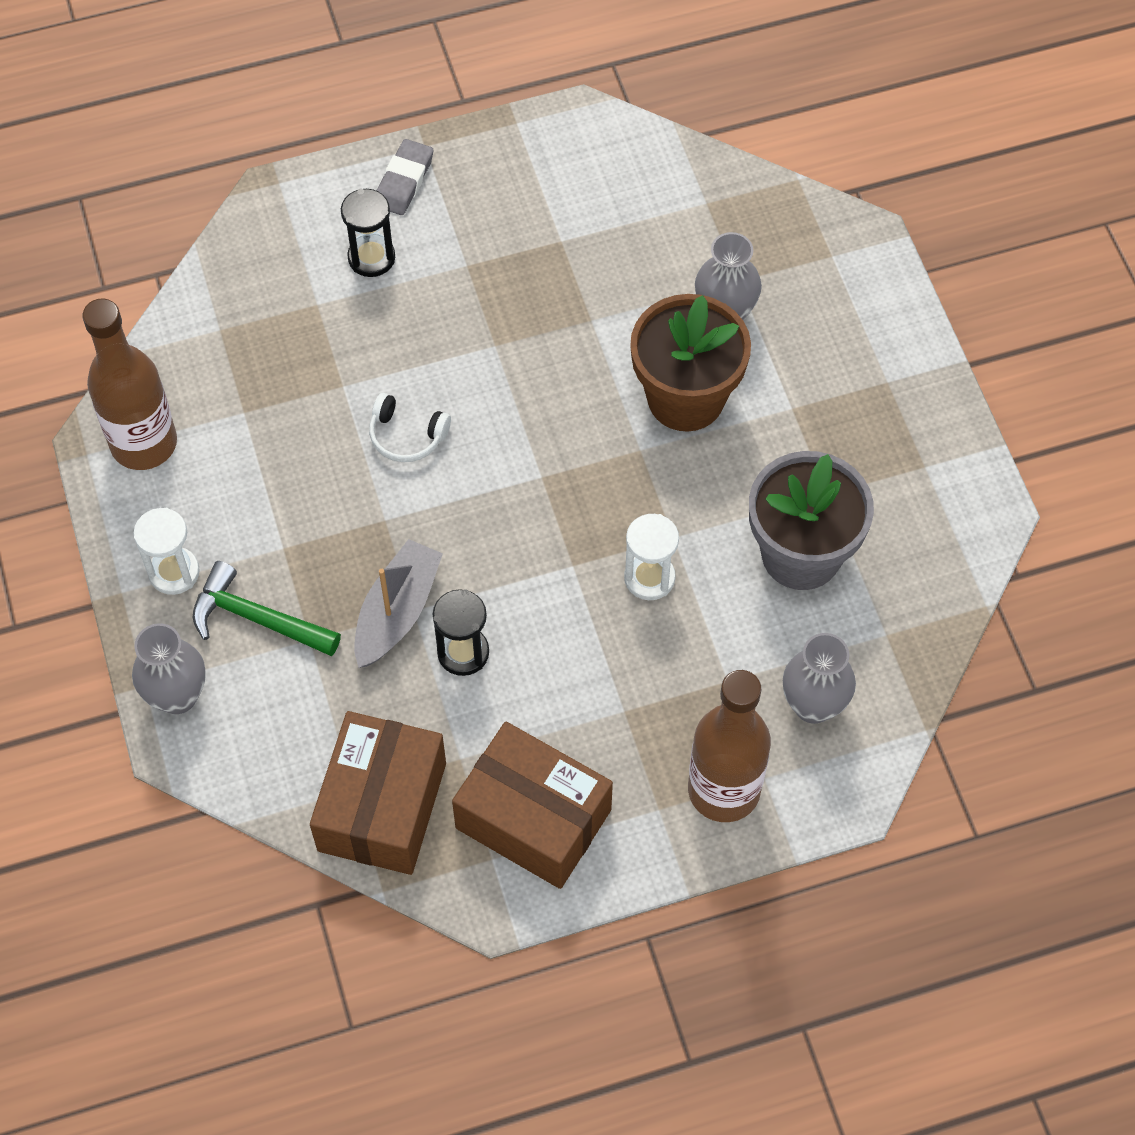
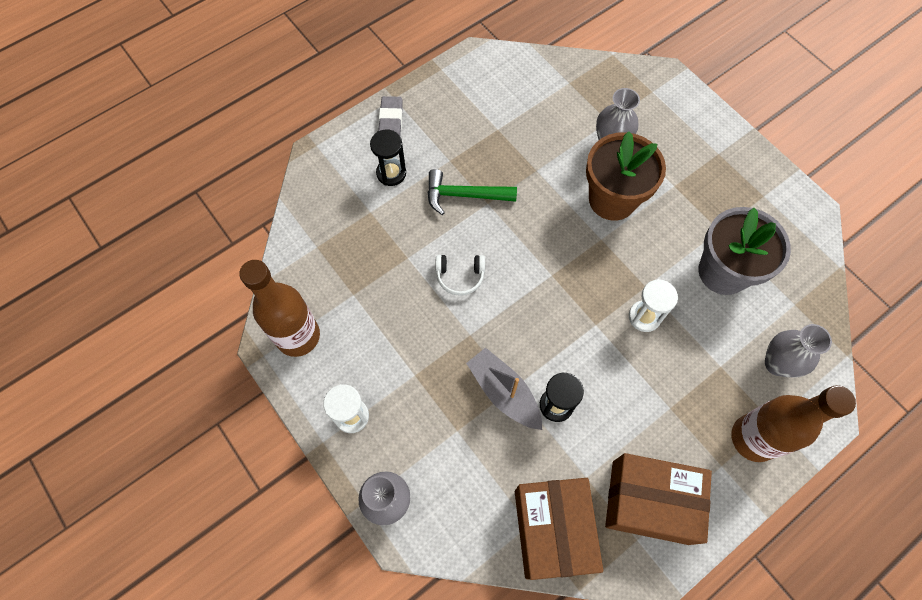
camera: 20 degrees left, 5 degrees up
green hammer [193,561,341,656] -> green hammer moved to [428,169,517,215]
grey boat [354,539,443,668] -> grey boat turned 45 degrees counterclockwise [466,347,542,430]

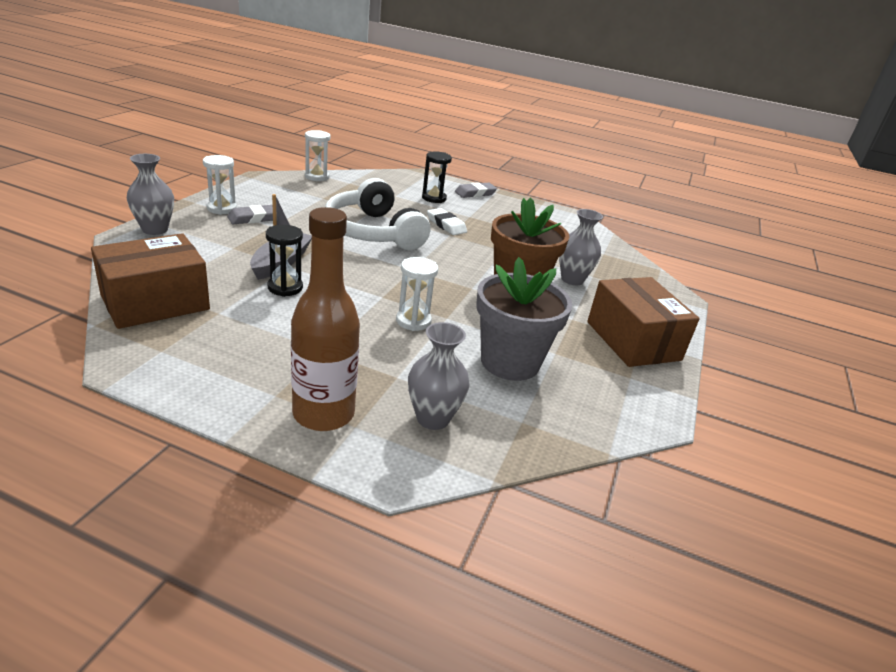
camera: 55 degrees right, 35 degrees down
brown bottle [239,260,320,357] -> none
green hammer [428,169,517,215] -> white eraser [427,208,467,235]
white headphones [436,255,485,296] -> white headphones [325,178,430,250], size x2.30
brown box [605,453,712,545] -> brown box moved to [587,277,700,367]
none -> grey eraser [227,205,273,224]
none -> white hourglass [305,130,331,181]

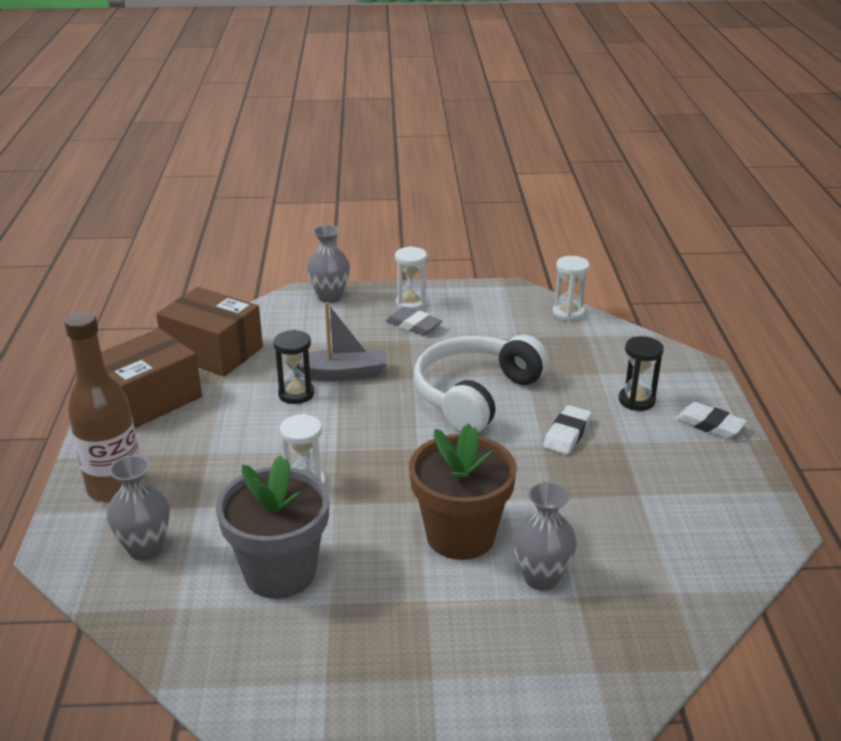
camera: 70 degrees right, 0 degrees up
grey eraser [455,182,497,198] -> white eraser [676,402,747,439]
brown box [587,277,700,367] -> brown box moved to [101,328,202,428]

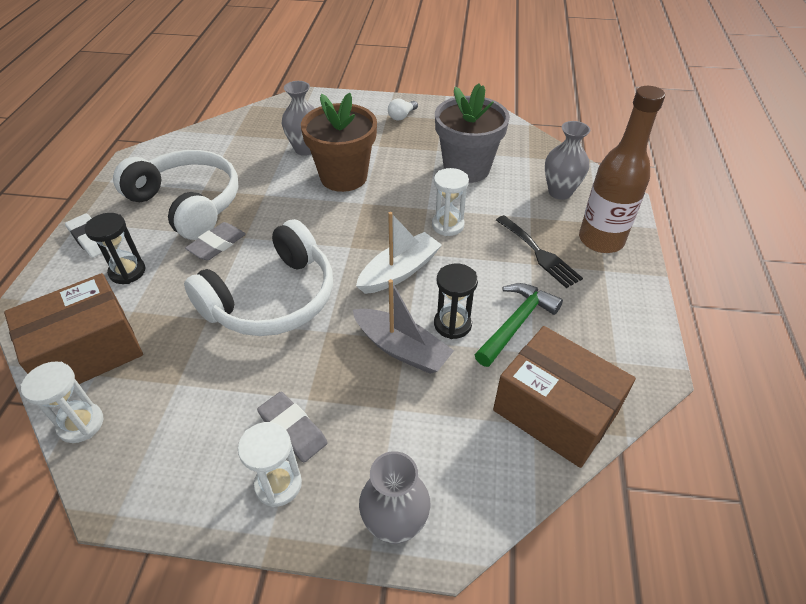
camera: 170 degrees left, 15 degrees up
brown box [101,328,202,428] -> brown box moved to [4,273,143,384]
grey boat [285,302,387,381] -> grey boat turned 150 degrees counterclockwise [353,279,454,374]
white eraser [543,405,592,455] -> grey eraser [185,222,246,261]
none -> white headphones [113,150,239,240]
none -> white boat [356,212,442,294]
none -> white light bulb [388,99,418,121]
none -> green hammer [475,283,563,367]
none -> black fork [496,215,583,288]

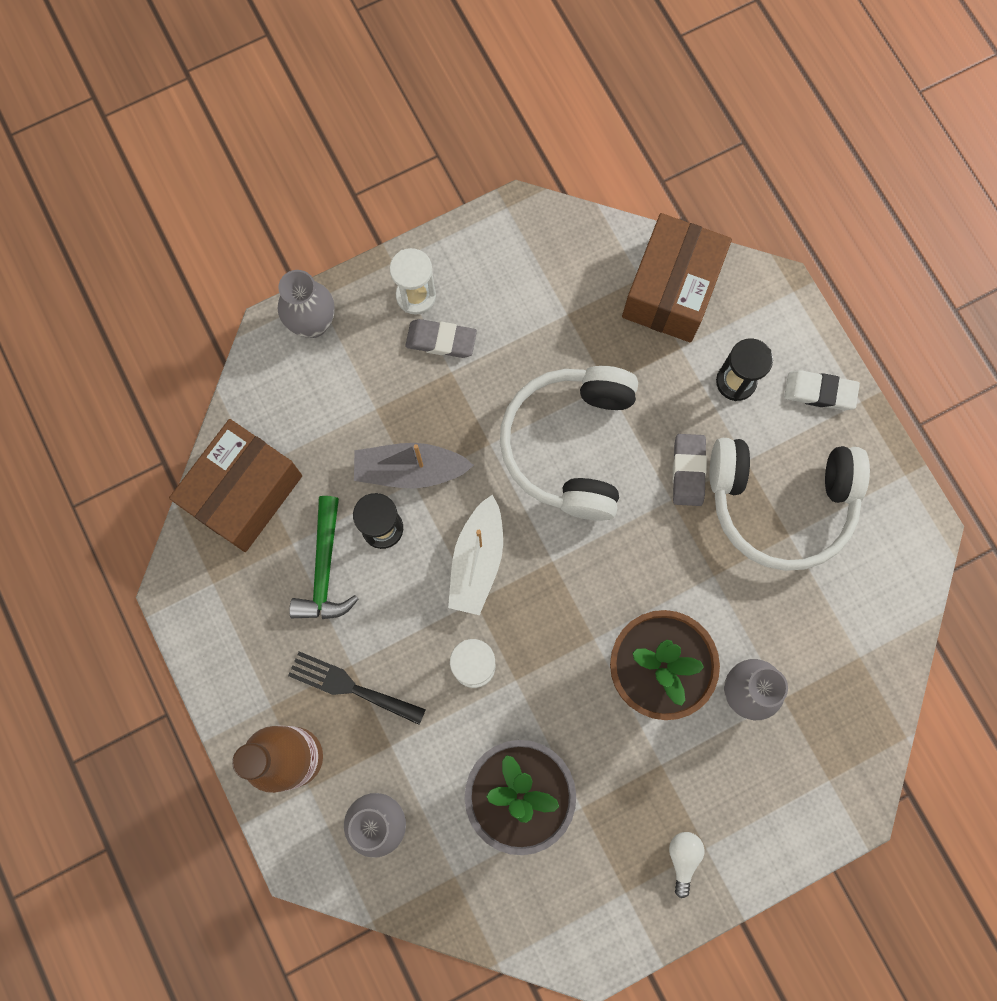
camera: 145 degrees right, 30 degrees up
white hourglass [21,361,103,443] -> none
brown box [493,326,636,468] -> brown box turned 60 degrees counterclockwise [169,419,302,552]

